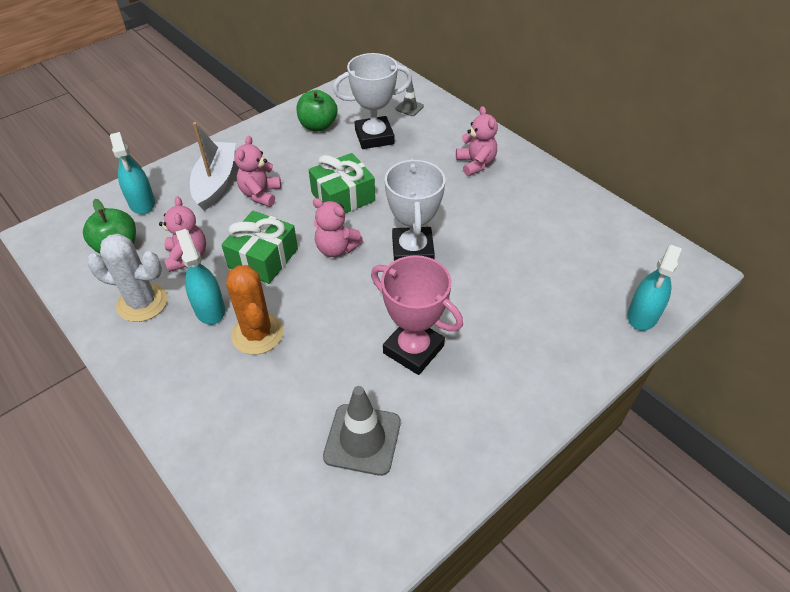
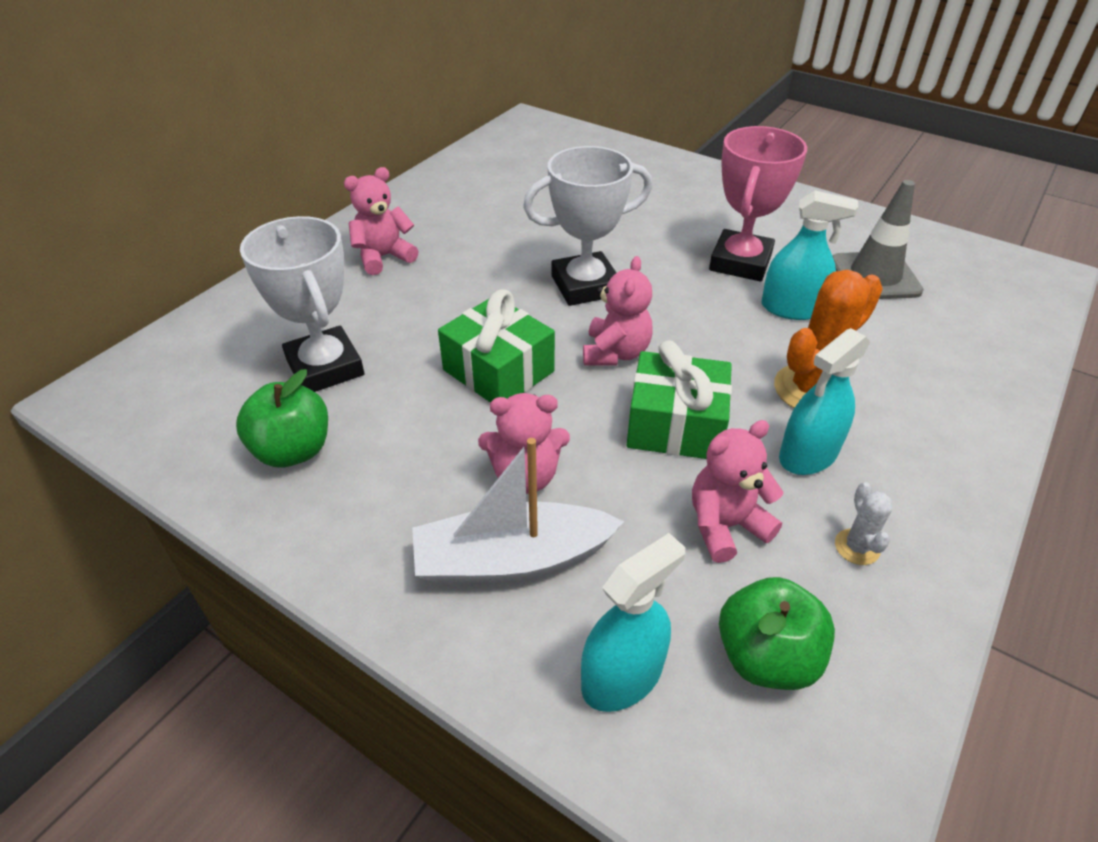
camera: 105 degrees left, 5 degrees down
white cactus [87,233,168,322] -> white cactus [835,482,892,565], size x0.48
grey traffic cone [396,81,424,116] -> none
turquoise spray bottle [627,245,682,331] -> turquoise spray bottle moved to [761,190,858,320]

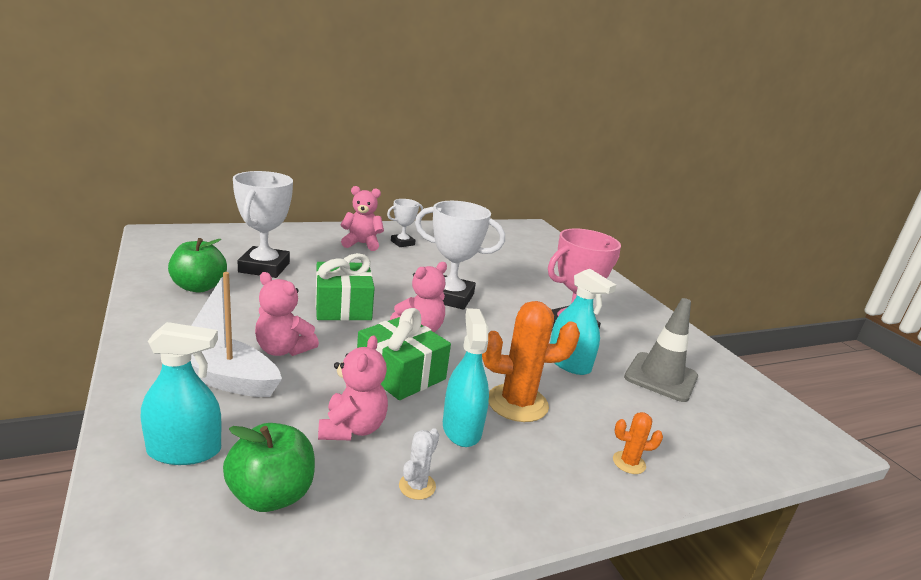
camera: 30 degrees right, 20 degrees down
pink teddy bear [692,420,784,563] -> pink teddy bear turned 90 degrees clockwise [318,335,388,440]
turquoise spray bottle [779,328,870,475] -> turquoise spray bottle turned 90 degrees clockwise [443,308,489,447]
none -> white trophy [387,199,423,247]
none -> orange cactus [613,412,663,474]

